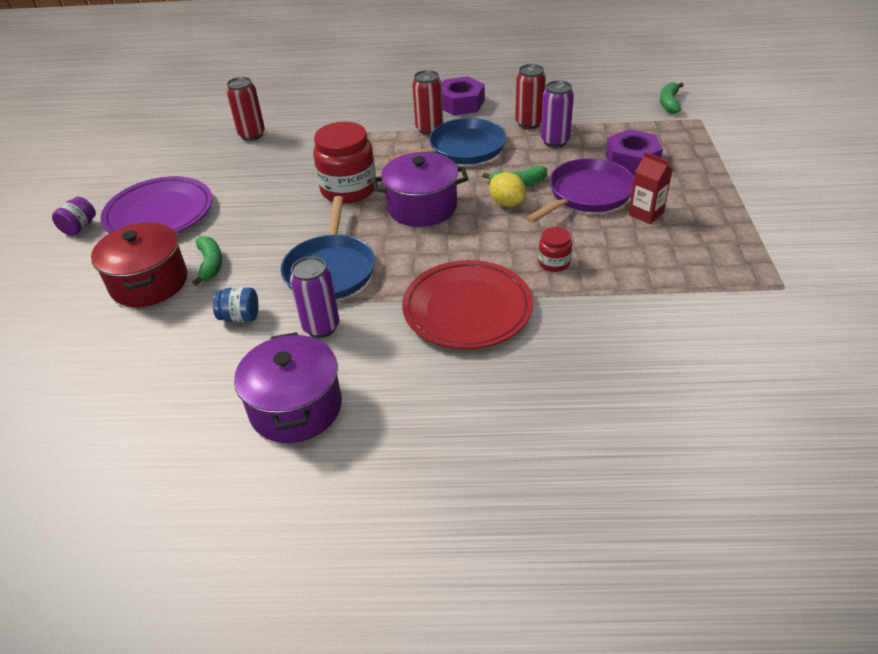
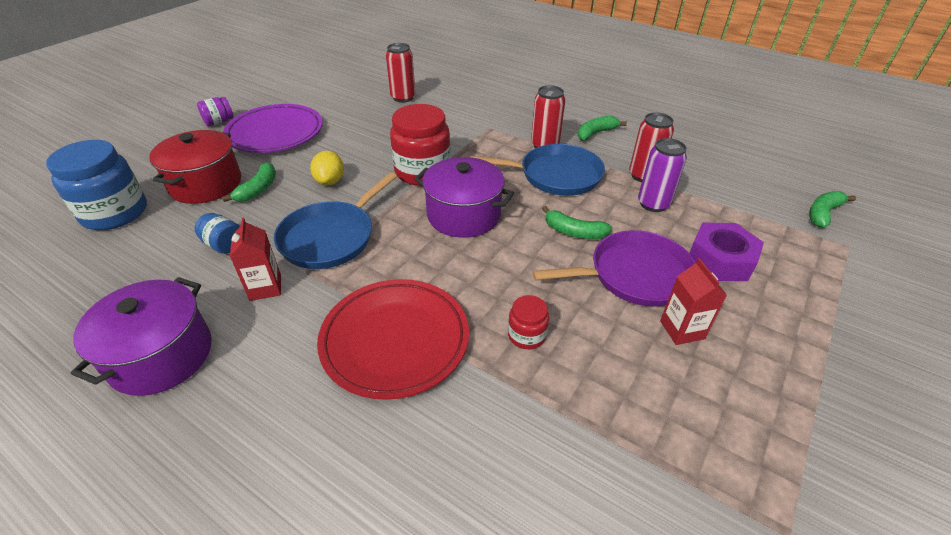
camera: 30 degrees right, 0 degrees up
purple can [290,257,339,338] -> red carton [230,218,281,301]
purple nut [441,77,485,116] -> green banana [578,116,627,141]
yellow lemon [490,172,526,207] -> yellow lemon moved to [310,151,344,185]
none -> blue jar [46,140,147,230]

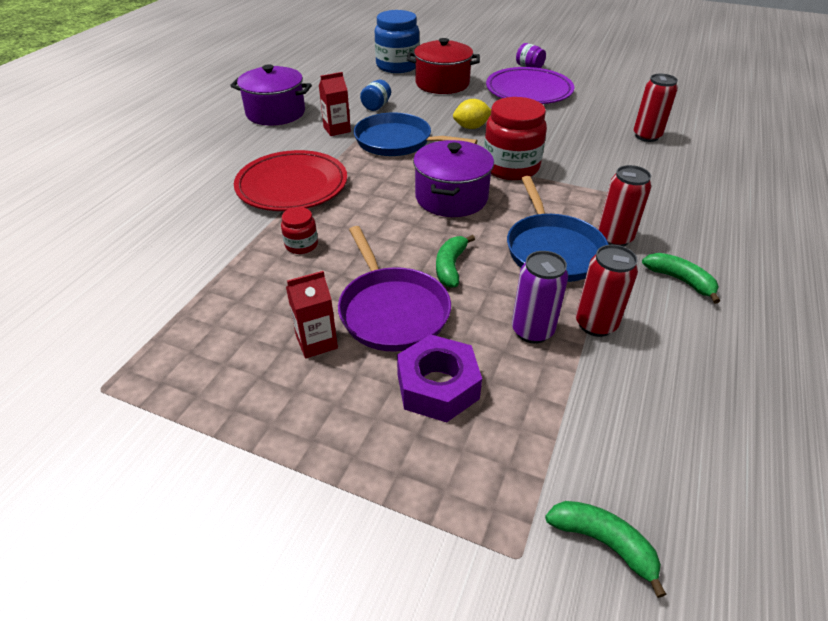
camera: 80 degrees right, 0 degrees up
green banana [222,162,276,202] -> none

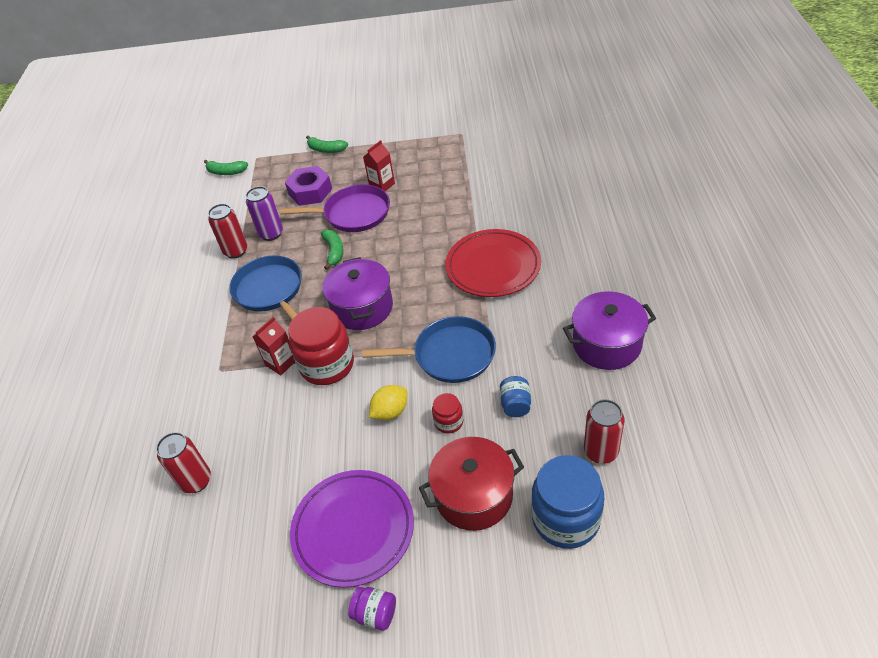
camera: 160 degrees right, 5 degrees up
red jar [281,207,318,254] -> red jar moved to [432,393,463,434]
red carton [319,72,351,136] -> red carton moved to [252,317,295,375]
purple pan [338,226,451,352] -> purple pan turned 135 degrees clockwise [280,184,390,232]
red can [598,165,651,247] -> red can moved to [584,399,624,464]
green banana [642,253,720,304] -> green banana moved to [306,135,348,153]

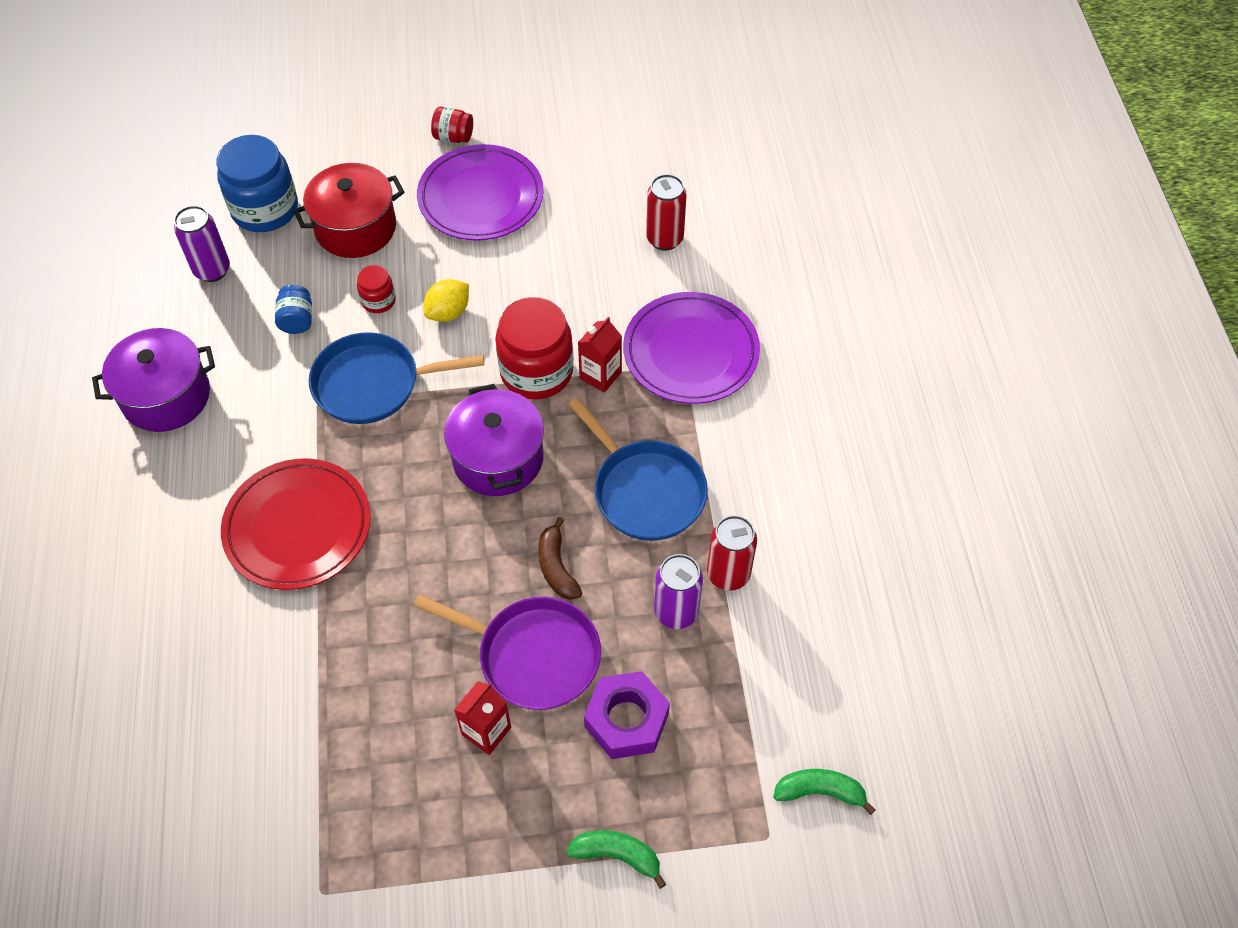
camera: 170 degrees right, 10 degrees up
purple pan [280,184,390,232] -> purple pan turned 150 degrees counterclockwise [414,595,601,710]
green banana [321,230,343,270] -> brown banana [538,517,582,600]
purple jar [348,587,396,631] -> red jar [431,107,473,143]
red can [584,399,624,464] -> purple can [174,205,230,282]
none -> purple plate [623,292,760,404]

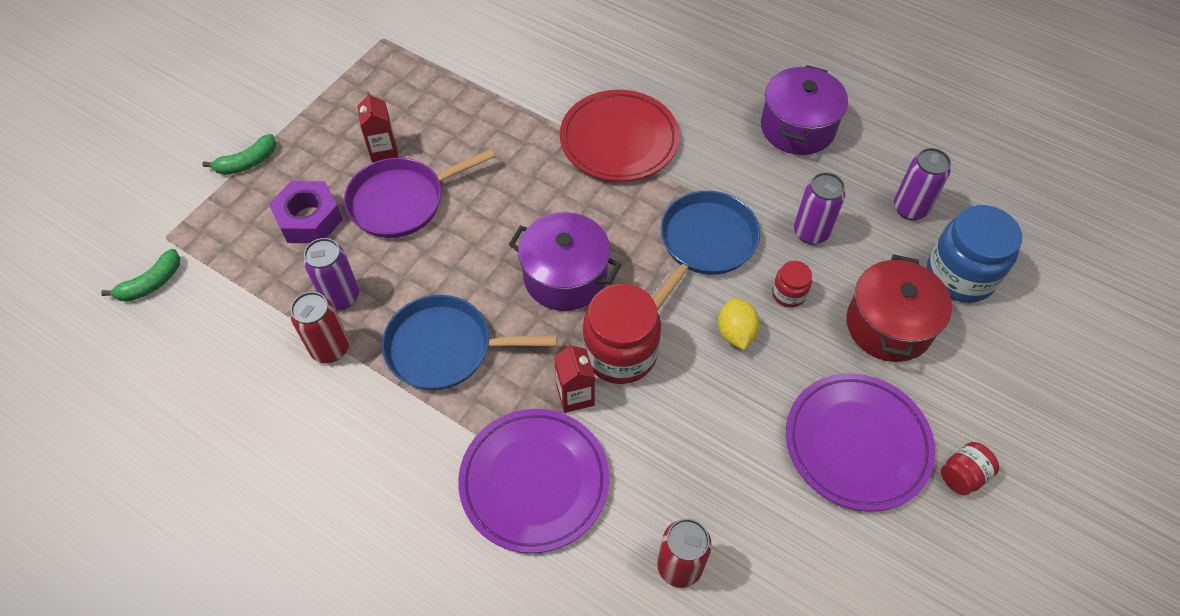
camera: 130 degrees right, 0 degrees up
blue jar [275,285,312,334] -> purple can [794,172,845,245]
brown banana [538,517,582,600] -> none

